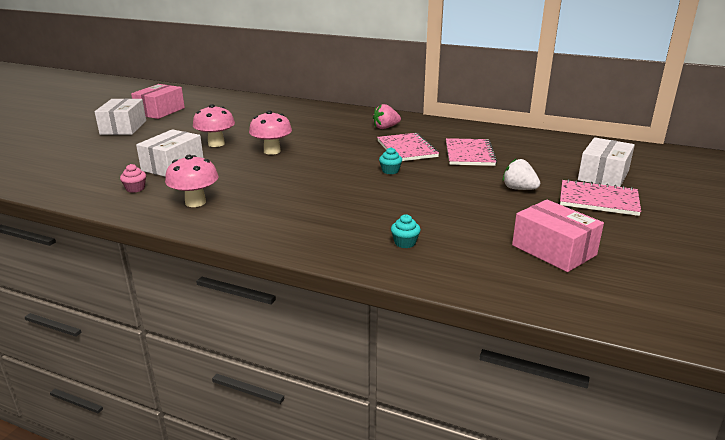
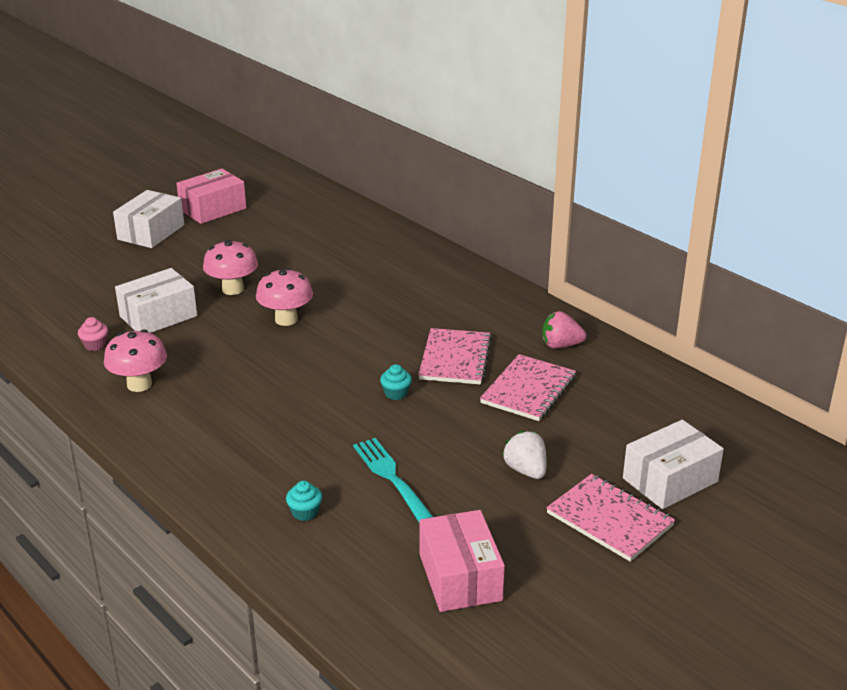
camera: 25 degrees right, 5 degrees up
pink strawberry [373,104,401,129] -> pink strawberry moved to [542,311,586,349]
none -> turquoise fork [353,438,433,522]

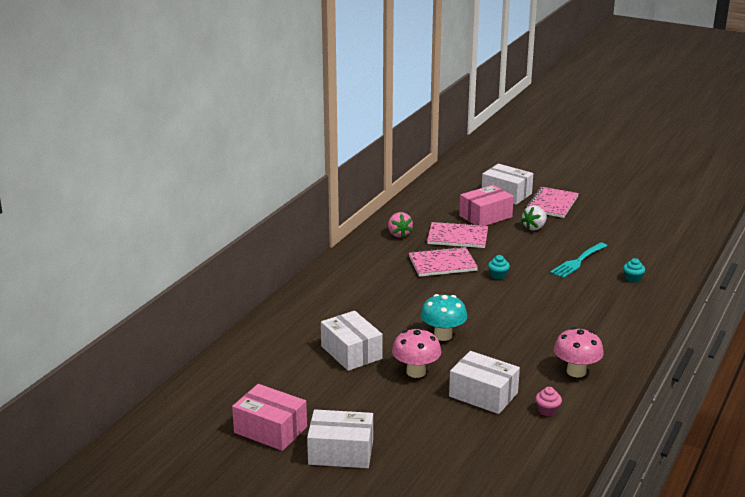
camera: 110 degrees left, 5 degrees down
pink mushroom [256,268,313,326] -> turquoise mushroom [421,294,467,341]
pink box [419,510,505,612] -> pink box moved to [459,185,514,226]
none -> white box [321,311,383,371]

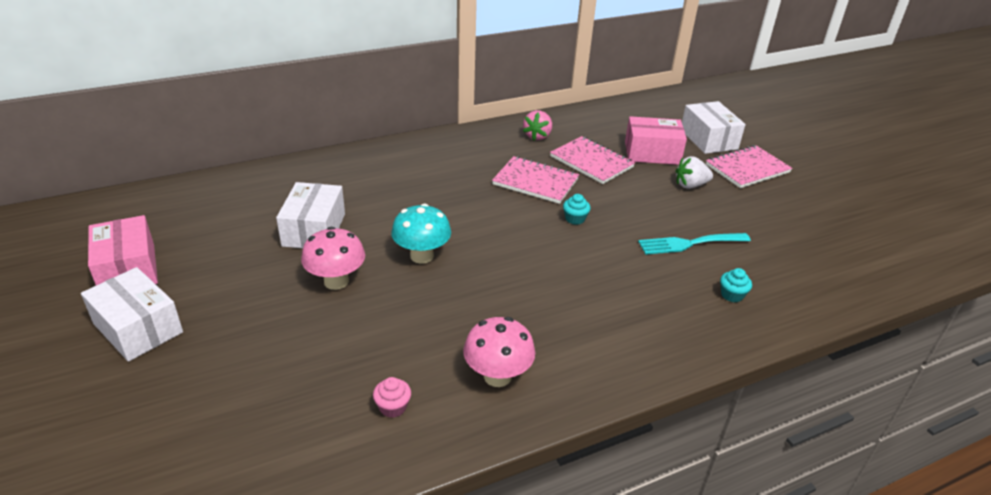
camera: 35 degrees right, 10 degrees up
white box [449,351,520,414] -> none

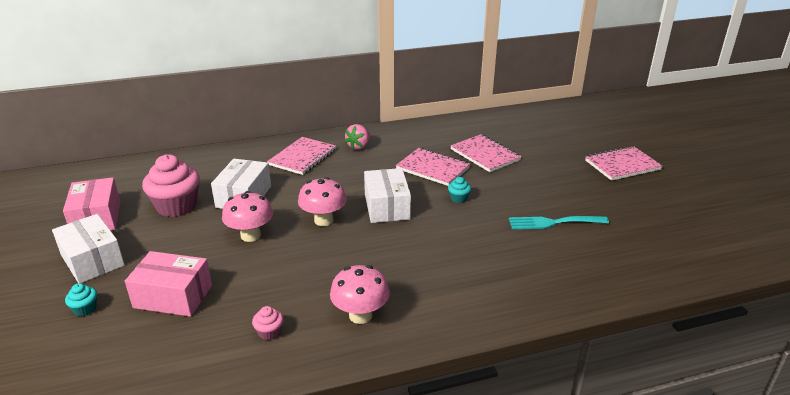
camera: 10 degrees right, 5 degrees down
turquoise mushroom [391,204,451,264] -> pink mushroom [298,177,347,226]
pink strawberry [523,110,552,140] -> pink strawberry moved to [344,124,370,150]
pink box [625,116,687,165] -> pink box moved to [125,251,212,317]
white strawberry [675,156,713,189] -> none
white box [682,101,746,154] -> white box moved to [364,168,411,223]
turquoise cupcake [720,268,752,302] -> turquoise cupcake moved to [65,283,97,316]
none -> pink cupcake [142,155,200,217]
none -> pink notebook [267,137,336,175]

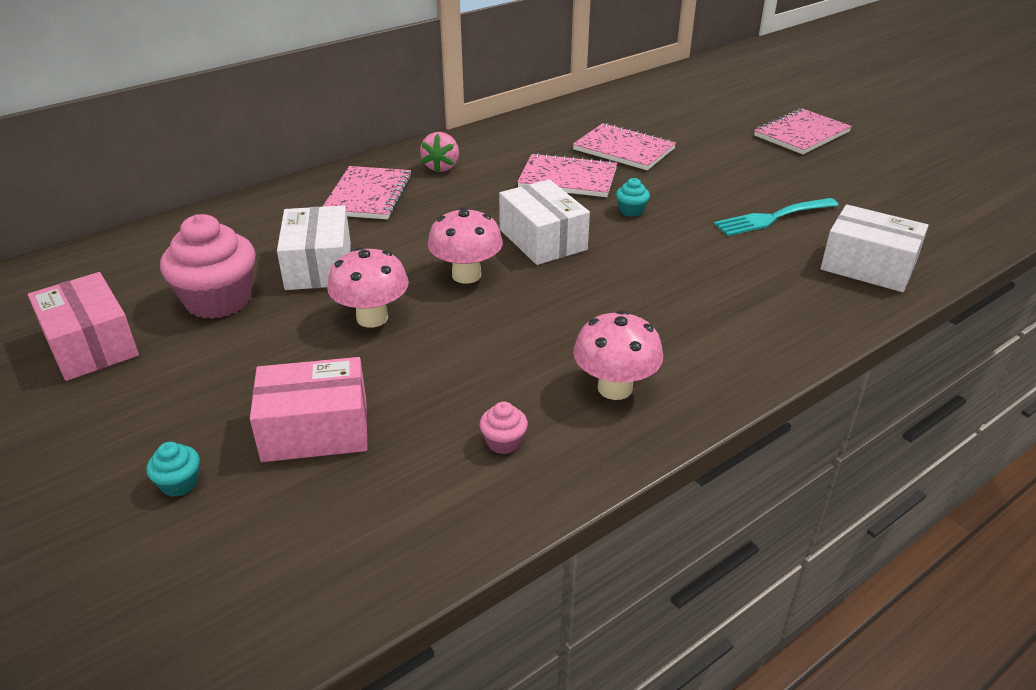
camera: 20 degrees left, 5 degrees up
white box [52,214,125,283] -> white box moved to [821,204,928,292]

